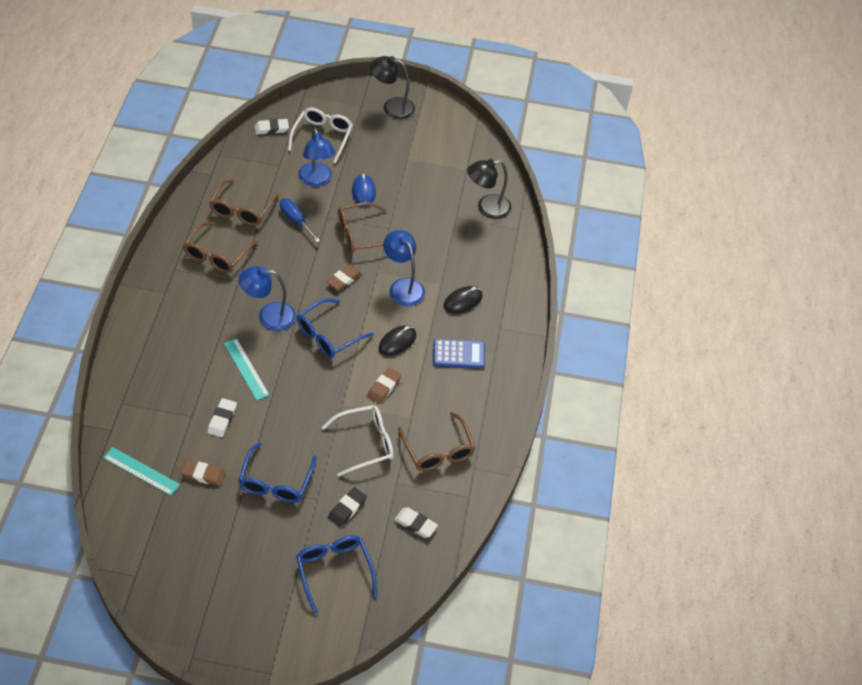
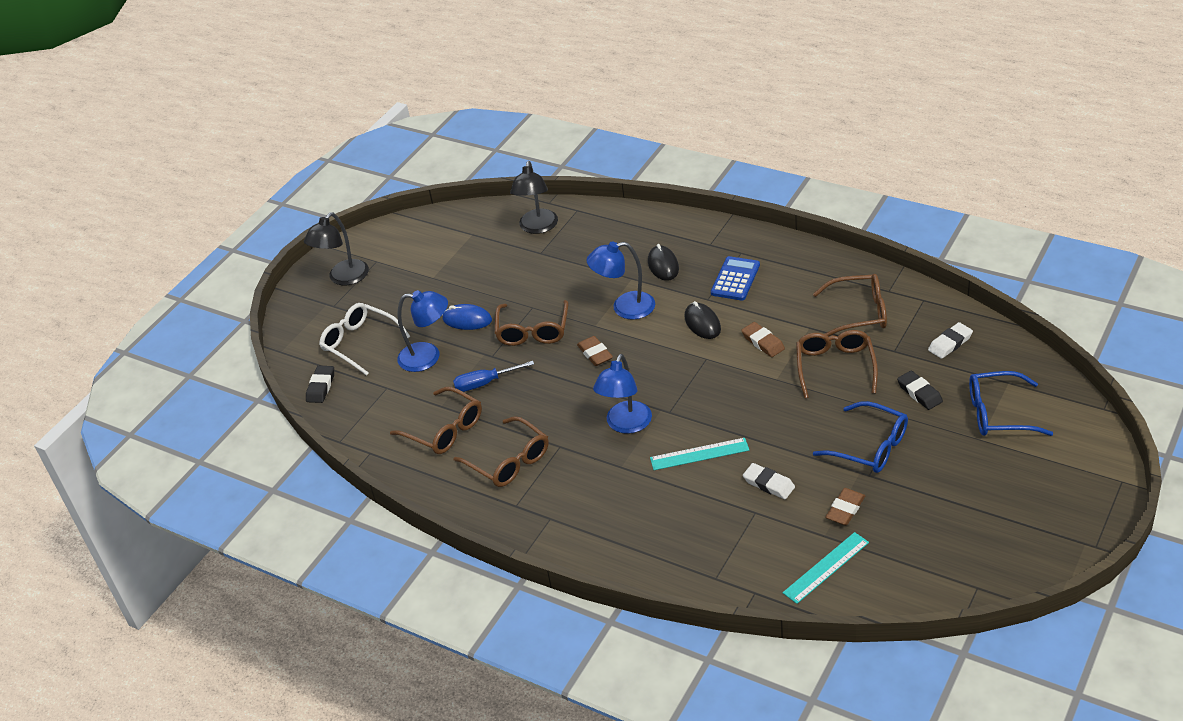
camera: 60 degrees left, 10 degrees down
white eraser [255,119,289,135] -> black eraser [306,366,334,403]
blue glasses [297,298,374,358] -> none
white glasses [321,405,394,476] -> brown glasses [796,330,878,398]

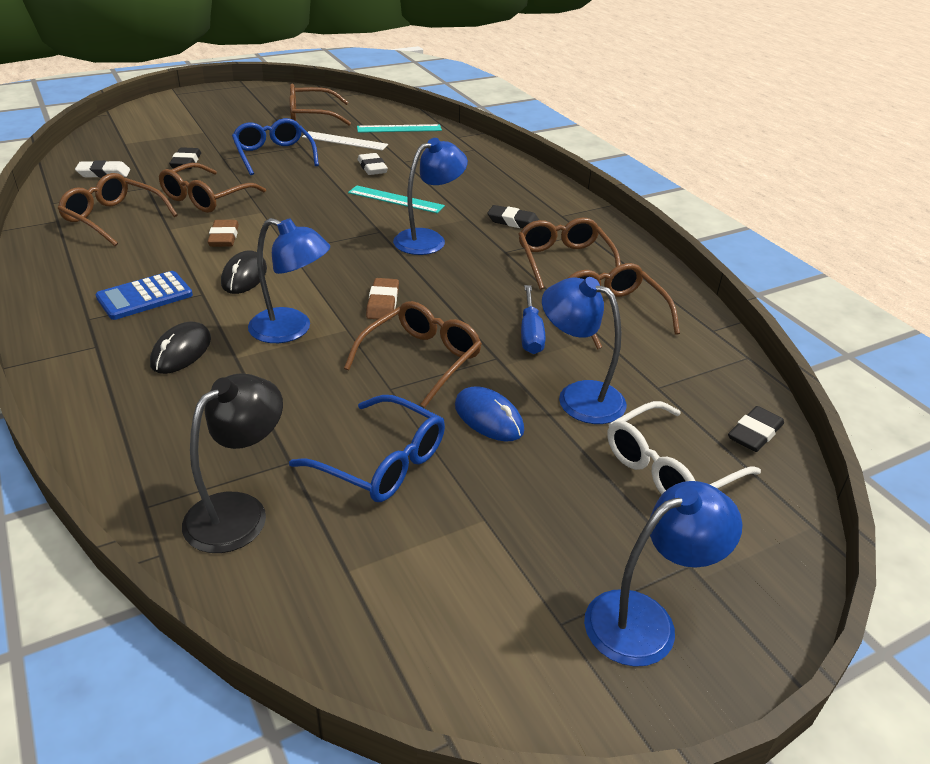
camera: 155 degrees left, 5 degrees down
black lamp [304,212,369,285] -> blue lamp [584,481,743,667]
white glasses [319,303,411,376] -> white glasses turned 75 degrees clockwise [607,401,761,495]
blue screwdriver [453,361,534,392] -> blue screwdriver turned 75 degrees clockwise [521,285,546,354]
brown eraser [825,488,865,525] -> white ruler [302,131,388,151]
blue glasses [969,371,1053,436] -> blue glasses moved to [289,395,445,502]
none -> brown glasses [290,84,351,126]
none -> black eraser [487,205,539,228]

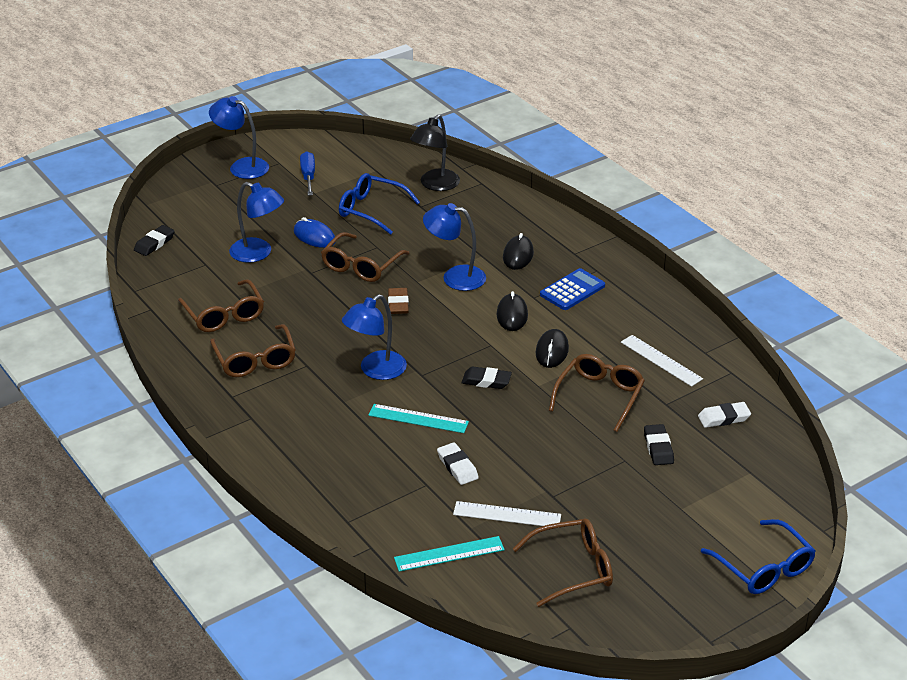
camera: 175 degrees right, 0 degrees up
brown glasses [58,173,177,246] -> white ruler [621,335,703,387]
brown eraser [207,220,239,247] -> black mouse [536,329,569,368]
blue glasses [232,118,319,175] -> blue glasses moved to [701,519,816,594]
black eraser [487,205,539,228] -> black eraser moved to [462,367,512,389]
blue screwdriver [521,285,546,354] -> blue screwdriver moved to [300,151,315,196]
blue lamp [584,481,743,667] -> blue lamp turned 60 degrees clockwise [209,96,269,179]
white glasses [607,401,761,495] -> none

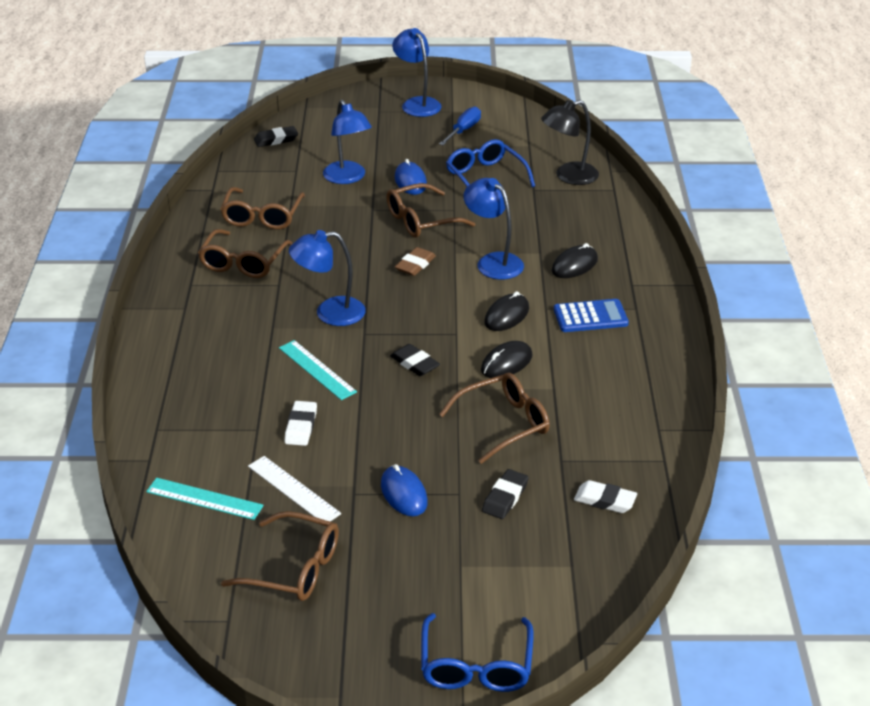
camera: 35 degrees right, 0 degrees up
white ruler [621,335,703,387] -> none
none -> blue mouse [381,464,428,516]

